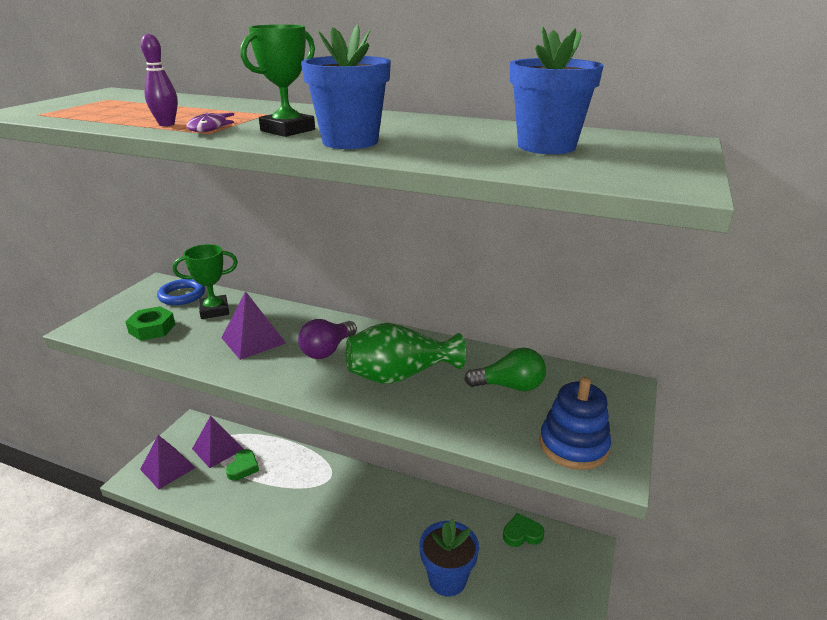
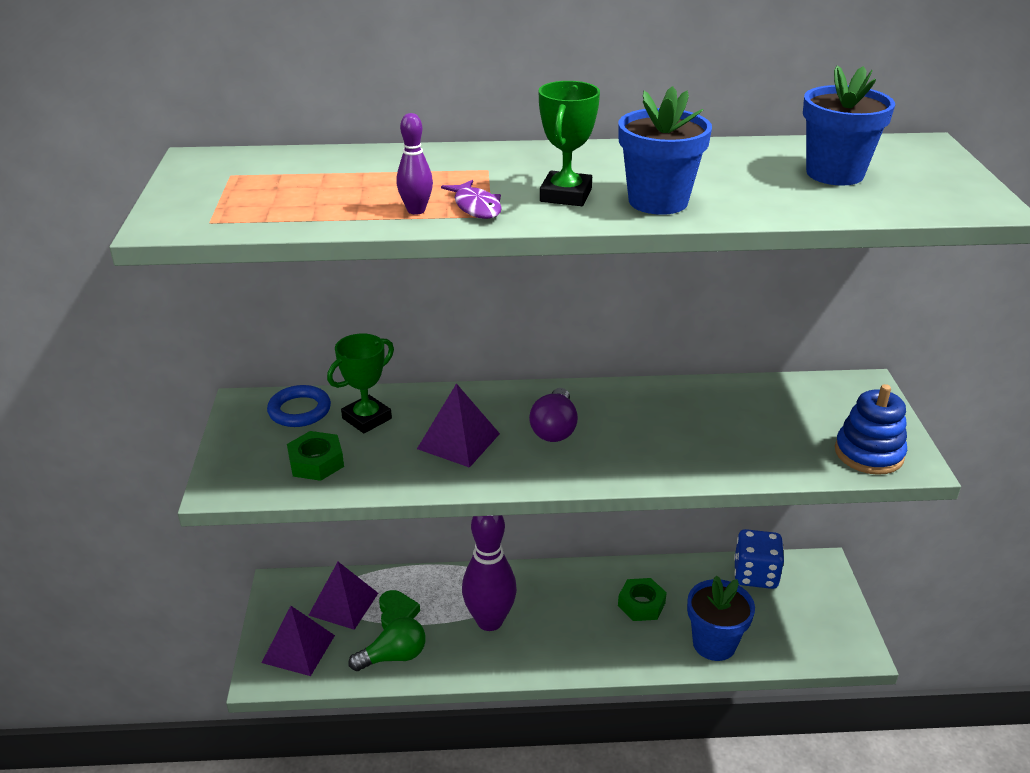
camera: 25 degrees left, 5 degrees up
green vase [346,323,466,384] -> none
green light bulb [464,348,546,391] -> green light bulb moved to [349,617,426,671]
green heart [503,513,544,547] -> blue dice [734,529,784,589]
none -> purple bowling pin [462,515,517,631]
none -> green nut [618,578,667,621]

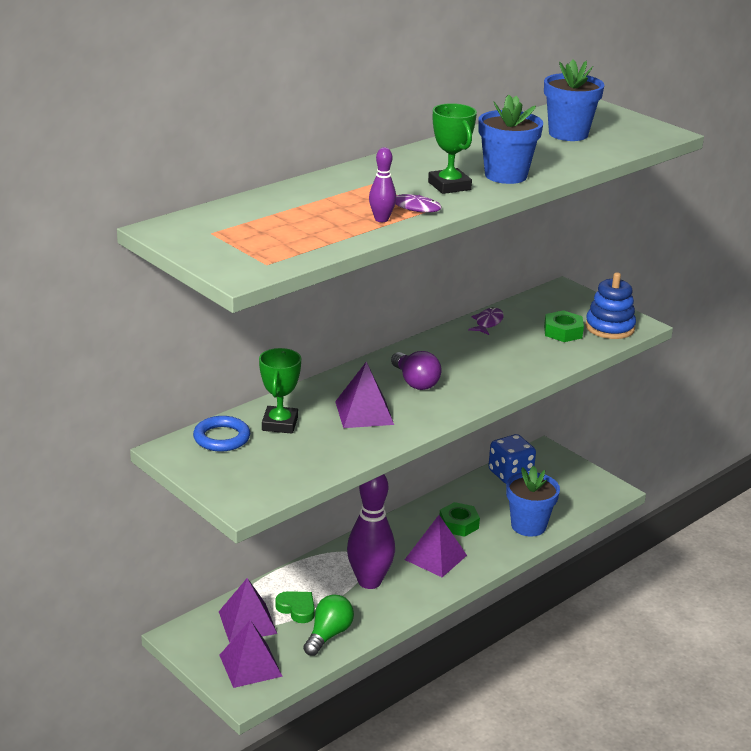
camera: 40 degrees left, 5 degrees down
green nut [287,431,344,481] -> green nut moved to [544,310,584,342]
none -> purple pyramid [405,515,467,577]
none -> purple fish [468,307,504,335]

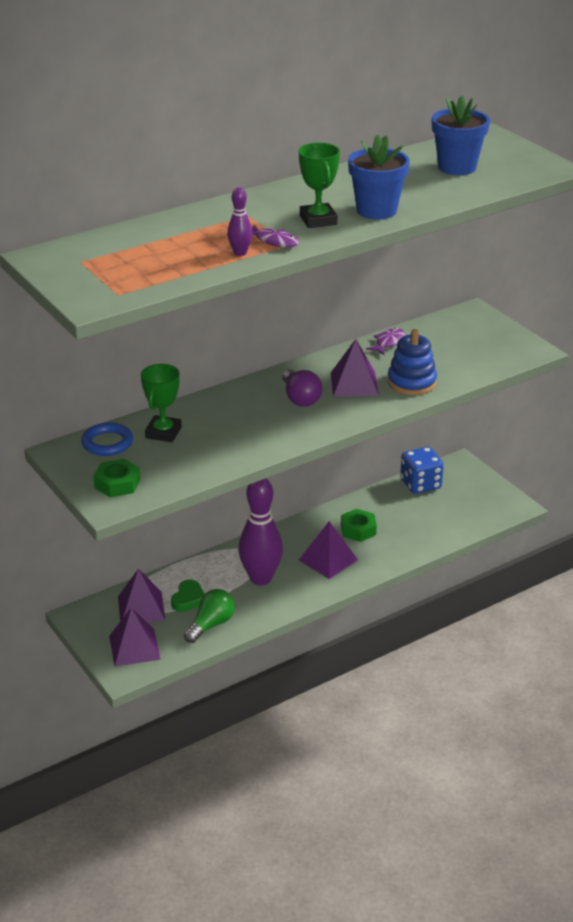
camera: 10 degrees right, 5 degrees up
green heart [275,591,315,623] -> green heart turned 60 degrees clockwise [171,579,205,612]
purple pyramid [335,362,394,428] -> purple pyramid moved to [331,339,379,397]
blue flower pot [506,466,560,537] -> none
green nut [544,310,584,342] -> green nut moved to [93,459,141,497]
blue stacking toy [585,272,636,339] -> blue stacking toy moved to [387,329,437,395]

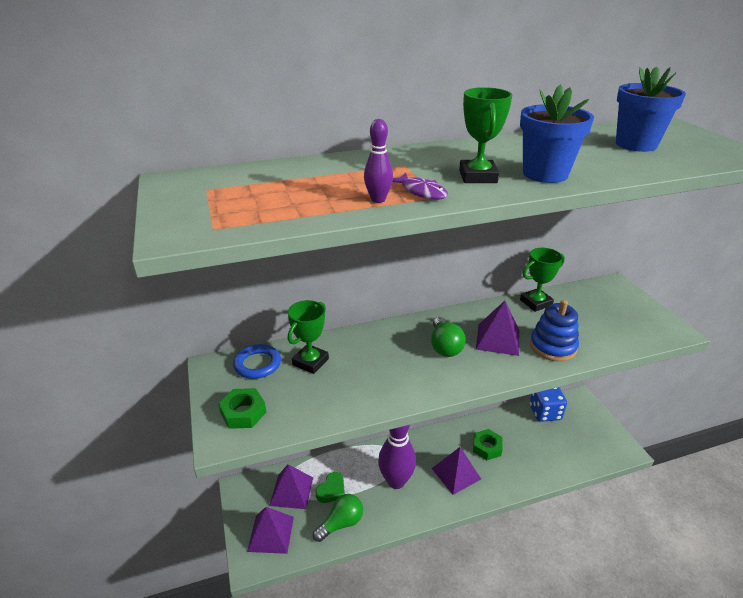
camera: 15 degrees right, 0 degrees up
purple light bulb [282,369,322,407] -> green light bulb [431,317,466,357]
purple fish [366,328,405,355] -> green trophy [520,248,565,312]

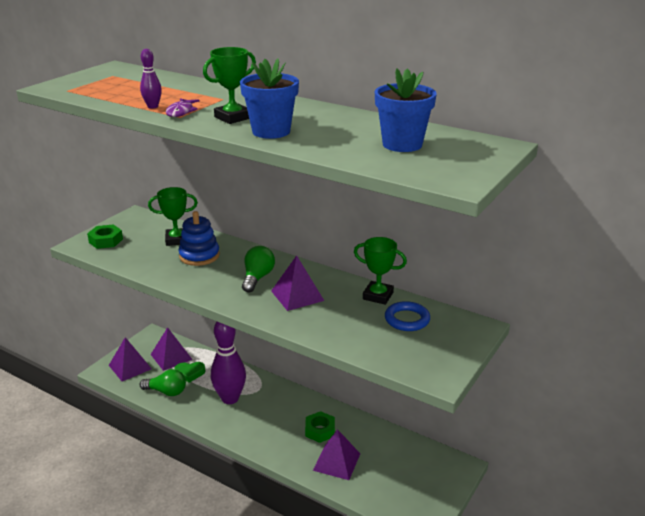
camera: 50 degrees right, 5 degrees down
blue ring [233,344,281,379] -> blue ring moved to [385,301,430,331]
green light bulb [431,317,466,357] -> green light bulb turned 150 degrees clockwise [242,246,275,293]
purple pyramid [432,447,481,495] -> purple pyramid moved to [313,429,360,480]
blue stacking toy [530,300,579,362] -> blue stacking toy moved to [178,211,220,266]
blue dice [530,387,567,422] -> none

